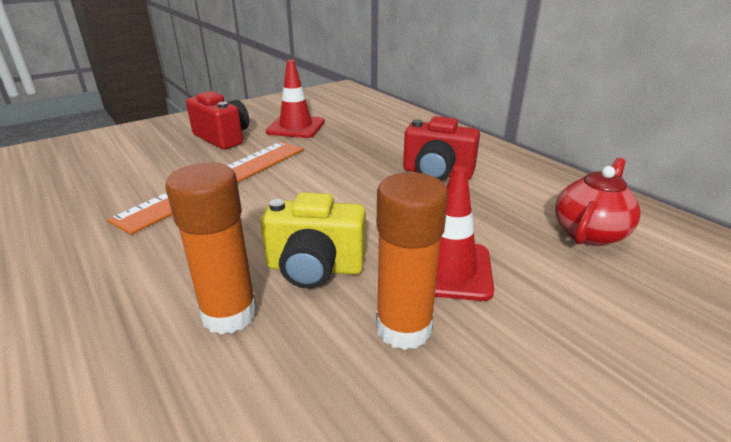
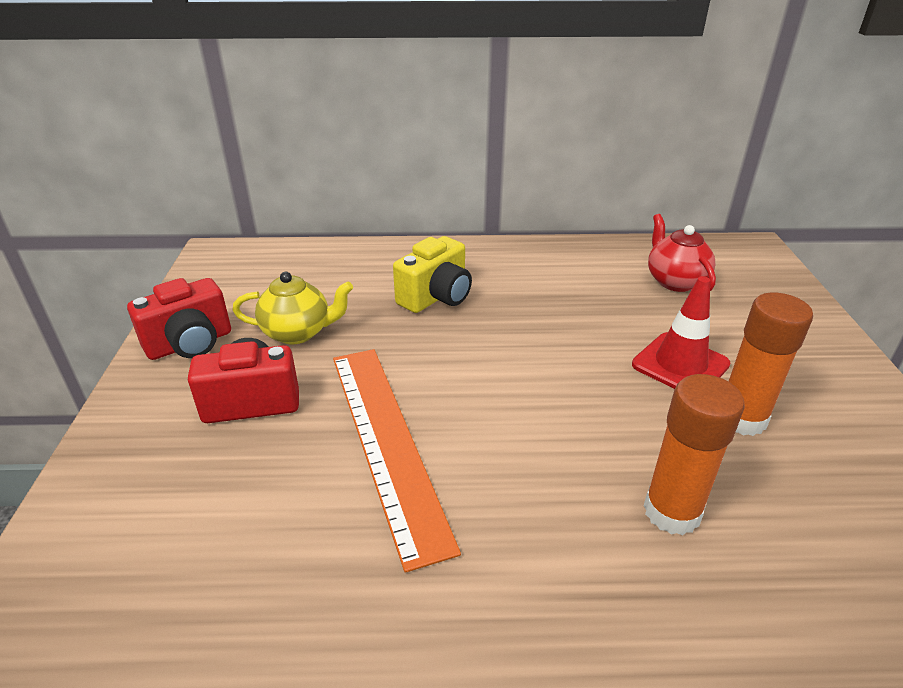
camera: 55 degrees left, 5 degrees up
yellow camera [260,192,366,289] -> yellow camera moved to [393,236,472,313]
red traffic cone [266,60,325,138] -> yellow teapot [232,272,353,344]
red camera [403,116,480,181] -> red camera moved to [127,278,231,360]

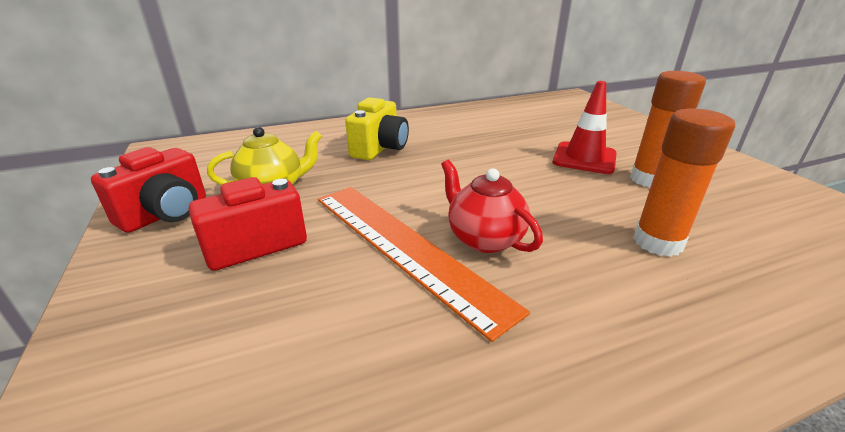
camera: 20 degrees left, 5 degrees down
red teapot [648,214,716,292] -> red teapot moved to [441,160,543,253]

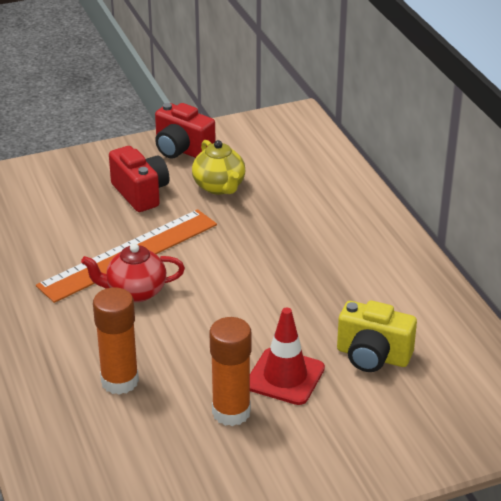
camera: 90 degrees right, 5 degrees up
yellow camera [345,97,409,160] -> yellow camera moved to [337,301,417,372]
red teapot [441,160,543,253] -> red teapot turned 150 degrees counterclockwise [81,243,185,302]

